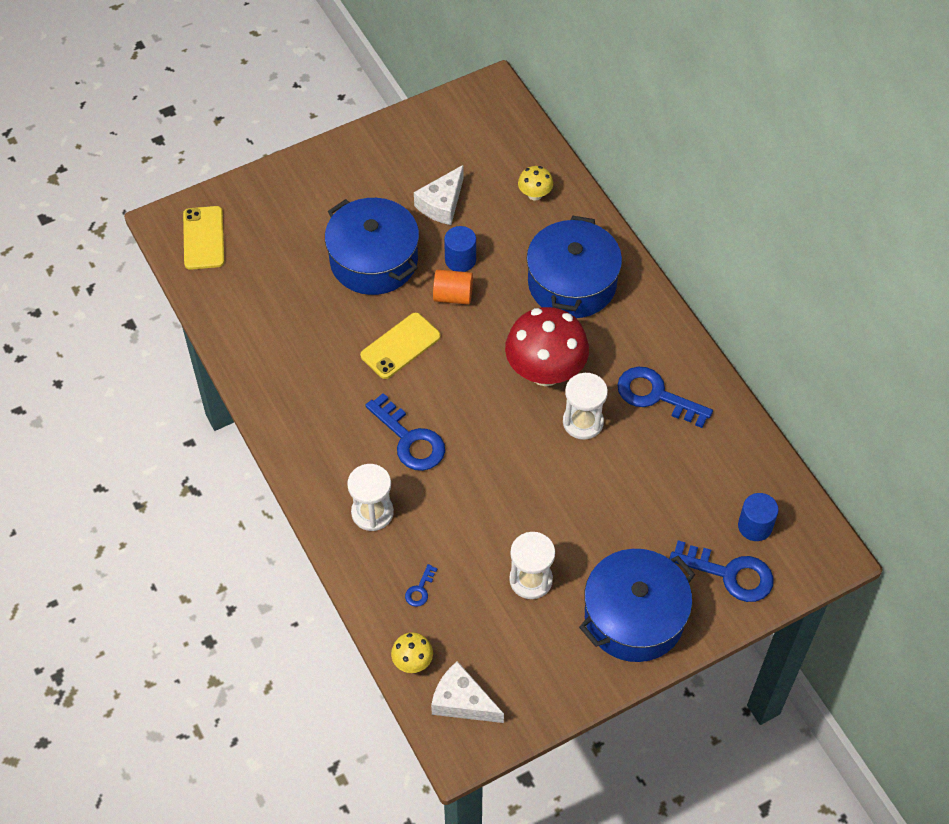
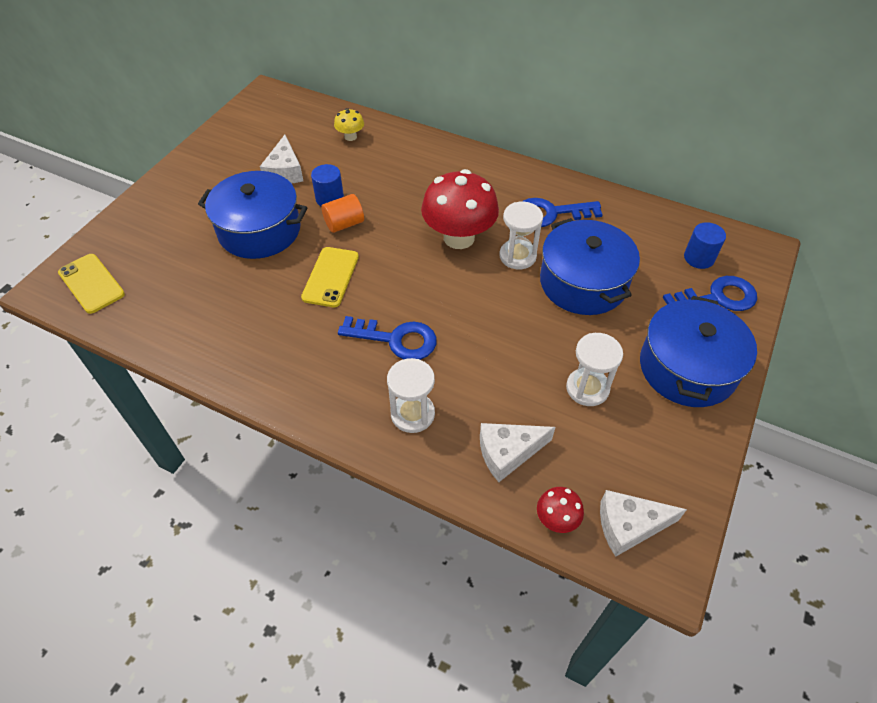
camera: 35 degrees left, 5 degrees down
yellow mushroom [391,632,433,673] -> red mushroom [537,487,584,533]
blue key [405,564,437,607] -> white cheese [480,423,555,482]
blue pot [527,216,622,318] -> blue pot moved to [540,218,640,315]

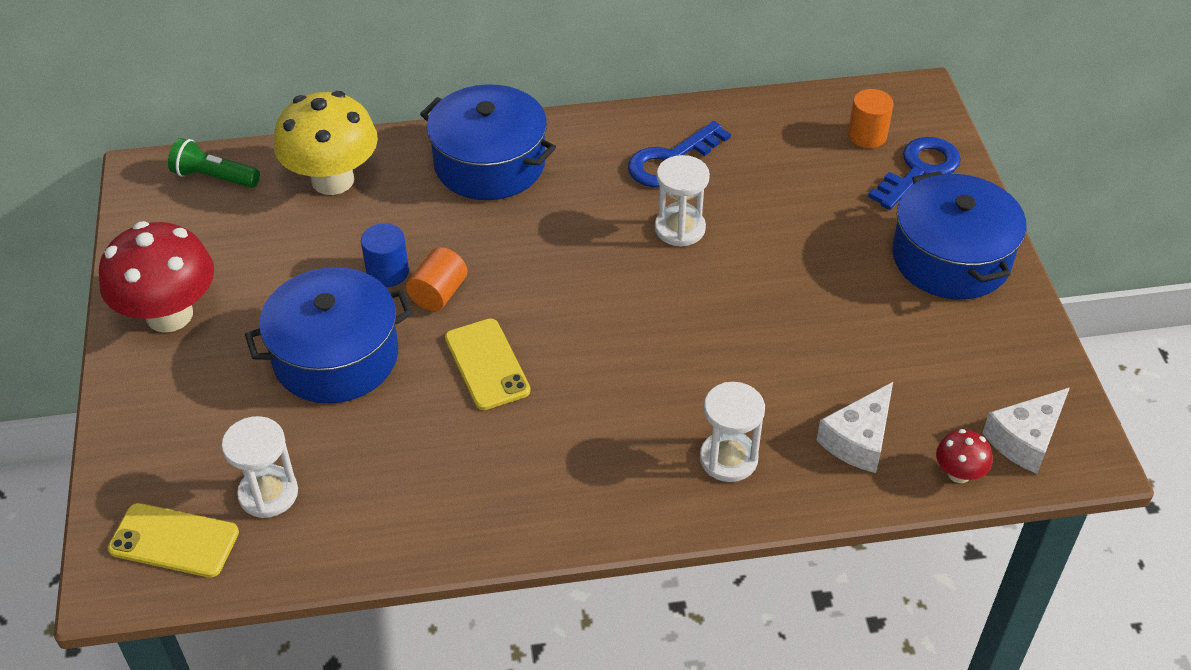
camera: 35 degrees left, 5 degrees down
white cheese [260,135,303,184] -> none
yellow mushroom [334,108,364,141] -> yellow mushroom [274,91,378,195], size x2.19
blue key [338,316,437,360] -> none
red mushroom [421,169,499,249] -> red mushroom moved to [99,221,214,333]
blue pot [540,218,640,315] -> blue pot moved to [420,84,556,200]
white hourglass [566,333,623,406] -> white hourglass moved to [222,416,298,518]
blue cylinder [684,222,726,269] -> orange cylinder [848,89,893,148]
none -> green flashlight [168,138,260,188]

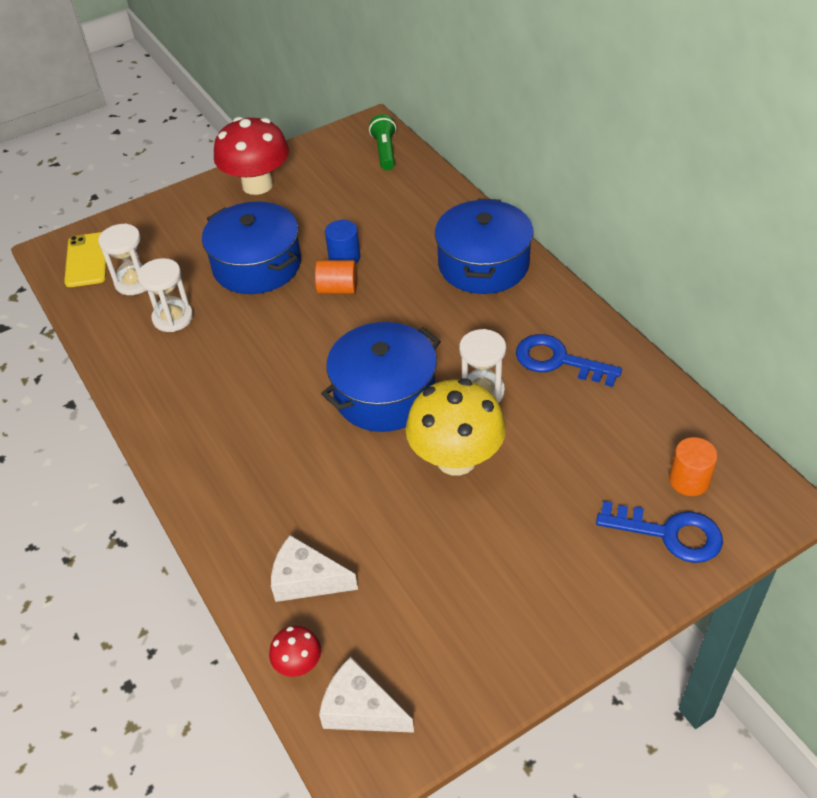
camera: 70 degrees right, 0 degrees up
yellow mushroom [274,91,378,195] -> yellow mushroom moved to [406,378,506,476]
yellow phone [445,319,531,410] -> none
white hourglass [700,382,765,482] -> white hourglass moved to [137,258,193,332]
blue pot [892,171,1026,299] -> blue pot moved to [321,322,441,432]

